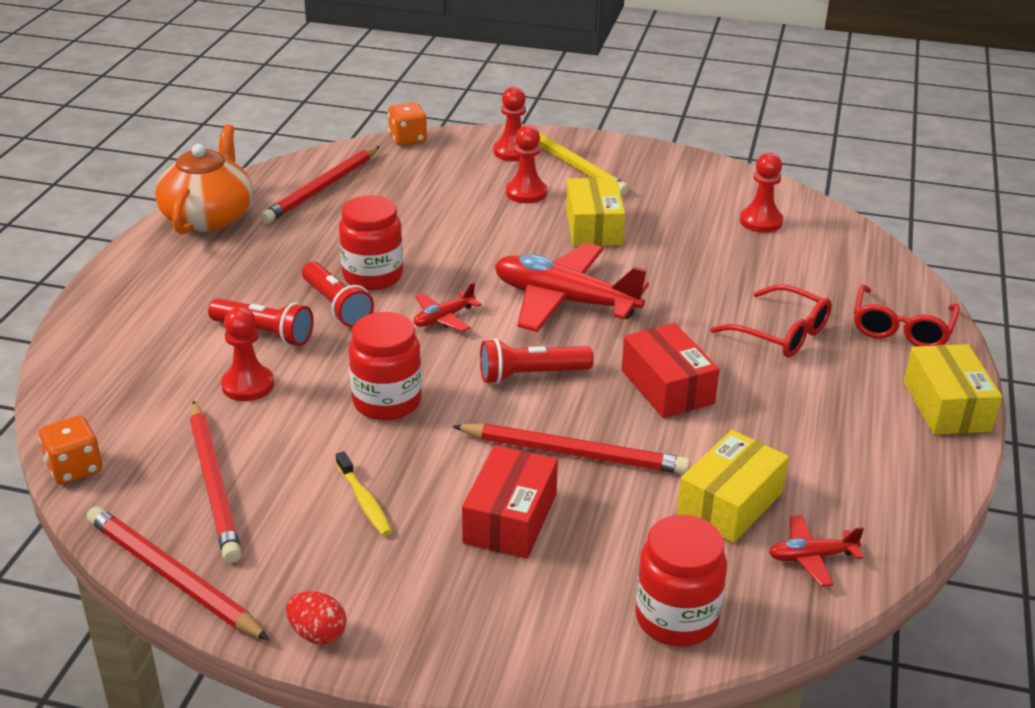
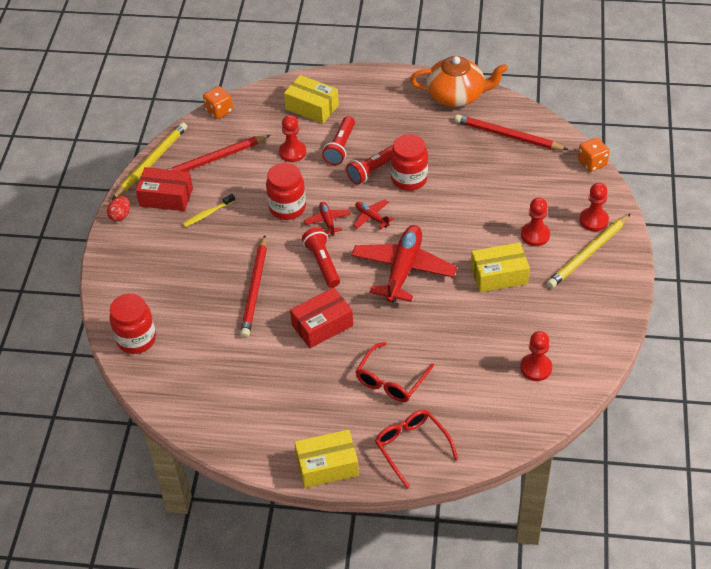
camera: 85 degrees right, 15 degrees up
red pencil [87,506,270,640] -> yellow pencil [112,122,187,199]
red box [462,445,558,559] -> red box moved to [136,167,193,211]
yellow box [677,430,789,543] -> yellow box moved to [284,75,339,124]
red plane [769,515,864,587] -> red plane moved to [304,202,351,235]
red glasses [854,285,960,346] -> red glasses turned 45 degrees clockwise [375,410,458,488]

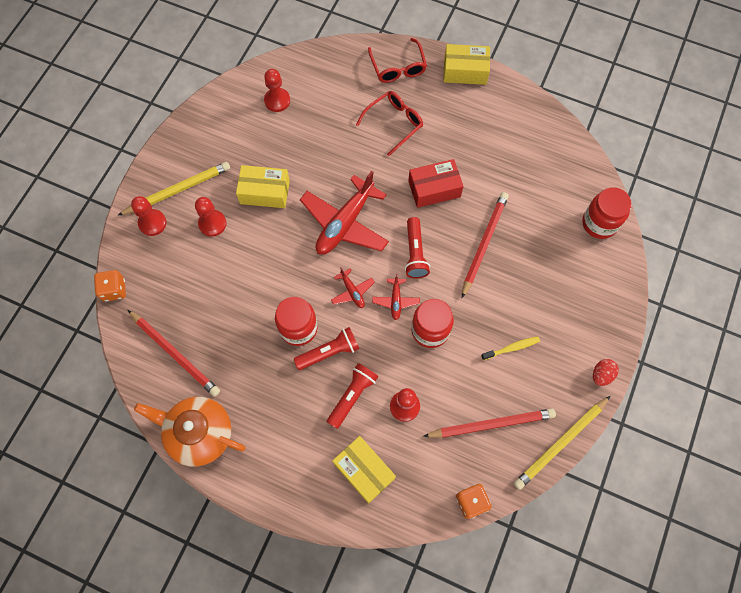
camera: 165 degrees left, 20 degrees up
red box [136,167,193,211] -> none

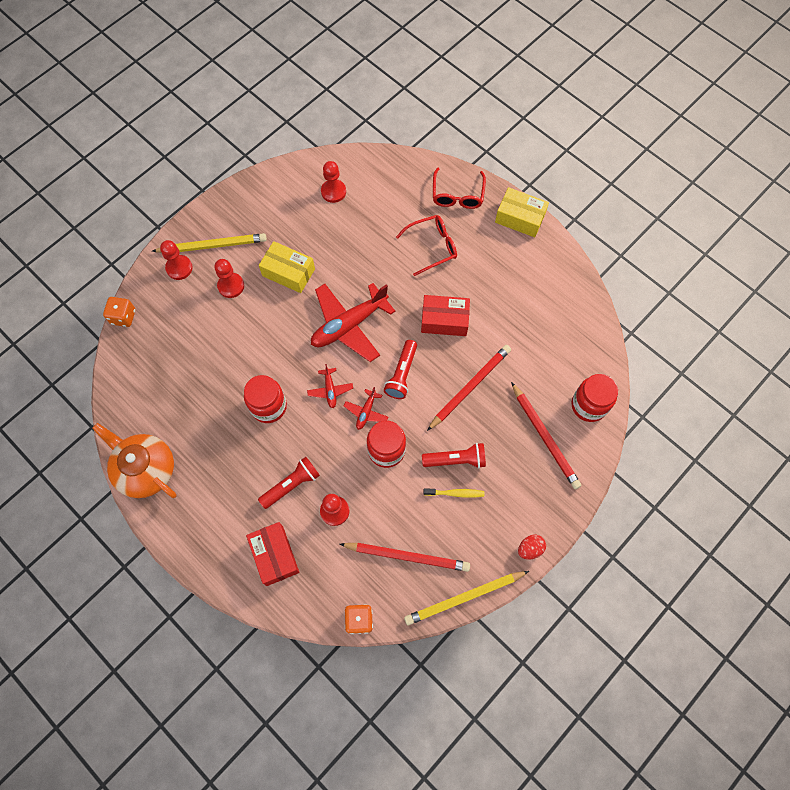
camera: 20 degrees right, 0 degrees up
red pencil [128,310,220,397] -> red pencil moved to [511,382,582,489]
red flashlight [294,327,359,370] -> red flashlight moved to [422,443,486,468]
yellow box [332,436,396,504] -> red box [246,522,299,586]

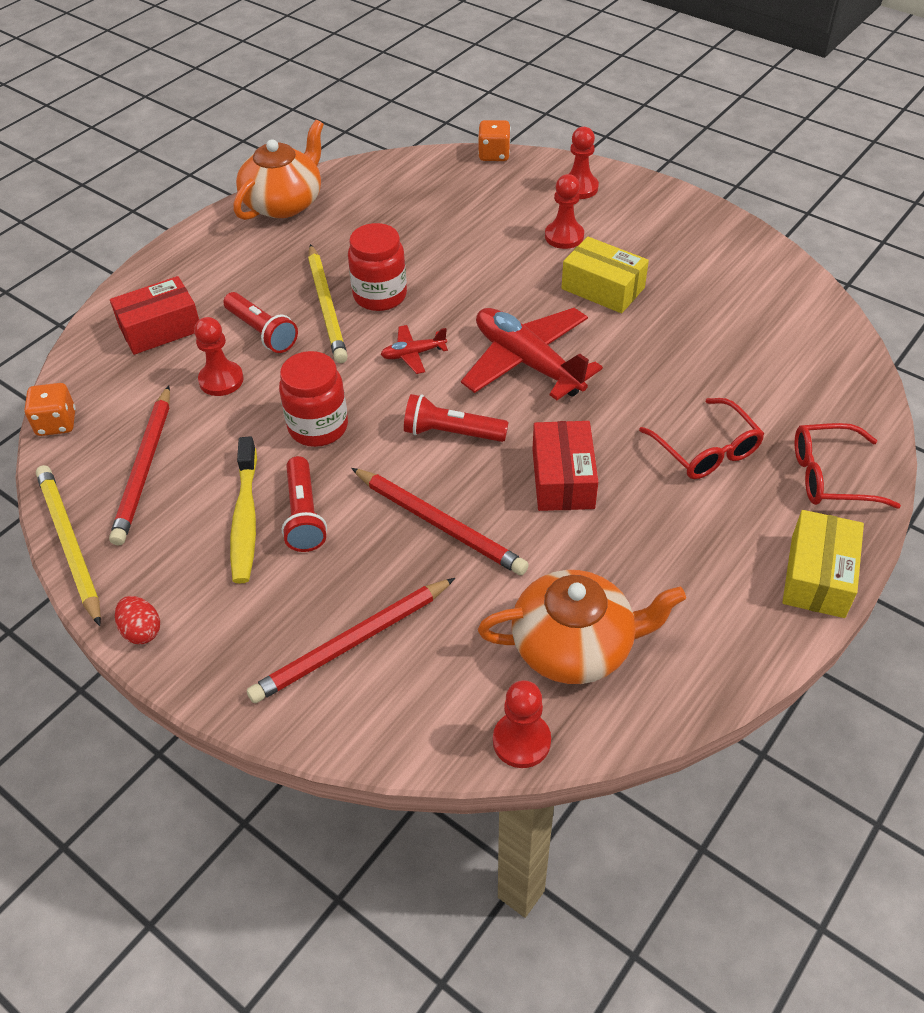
camera: 85 degrees right, 20 degrees down
yellow pencil [152,233,267,253] -> yellow pencil moved to [308,244,348,363]
yellow box [259,241,315,293] -> yellow box turned 75 degrees counterclockwise [561,237,649,313]
red pawn [321,161,346,203] -> red pawn moved to [493,680,551,768]
red plane [344,387,388,430] -> none
yellow toothbrush [423,488,484,498] -> yellow toothbrush [230,436,257,584], size x1.66
red jar [571,374,618,422] -> none
none -> orange teapot [478,570,686,684]

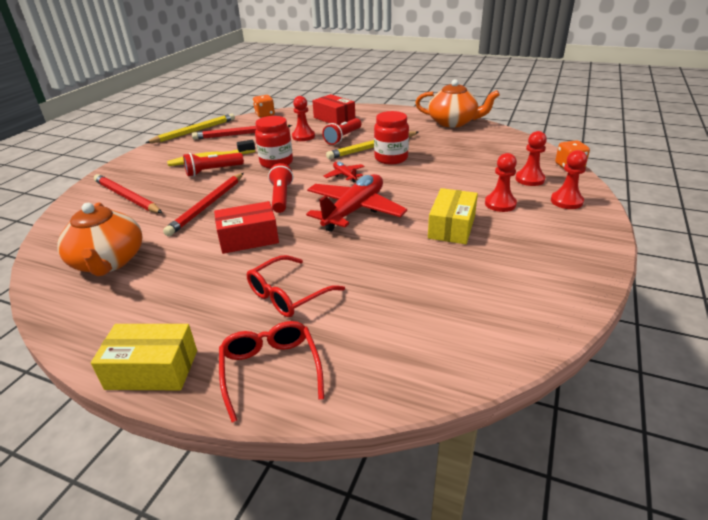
camera: 75 degrees right, 15 degrees down
red egg [115,596,160,644] -> none
red pawn [493,680,551,768] -> red pawn moved to [515,131,547,186]

